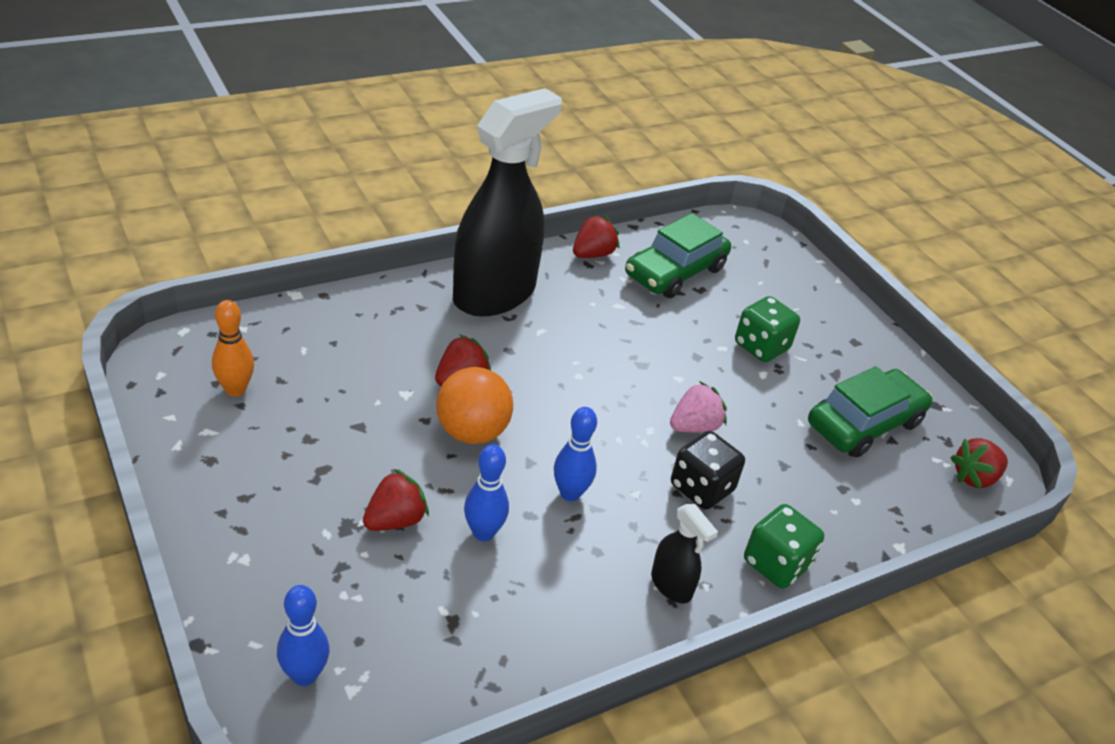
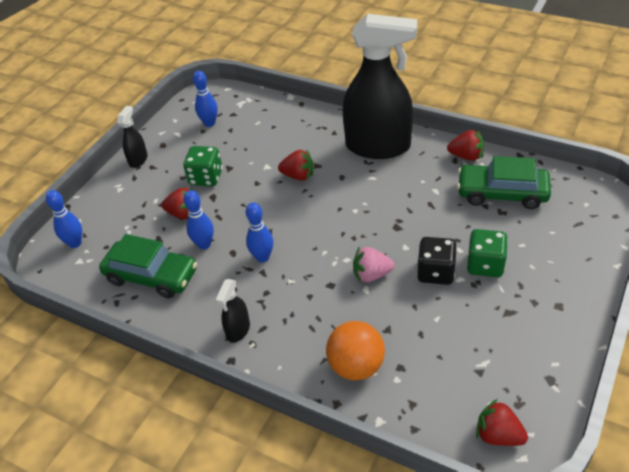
camera: 65 degrees right, 5 degrees up
orange bowling pin [212,300,254,397] -> blue bowling pin [193,71,218,127]
orange ball [436,367,513,444] -> orange ball moved to [326,321,385,381]
pink strawberry [670,381,727,433] -> pink strawberry turned 150 degrees clockwise [353,246,395,283]
black dice [671,431,745,510] -> black dice moved to [417,237,457,285]
green dice [744,504,824,589] -> green dice moved to [183,146,223,186]
green car [808,366,932,457] -> green car moved to [99,234,197,298]
none -> black spray bottle [117,106,148,168]

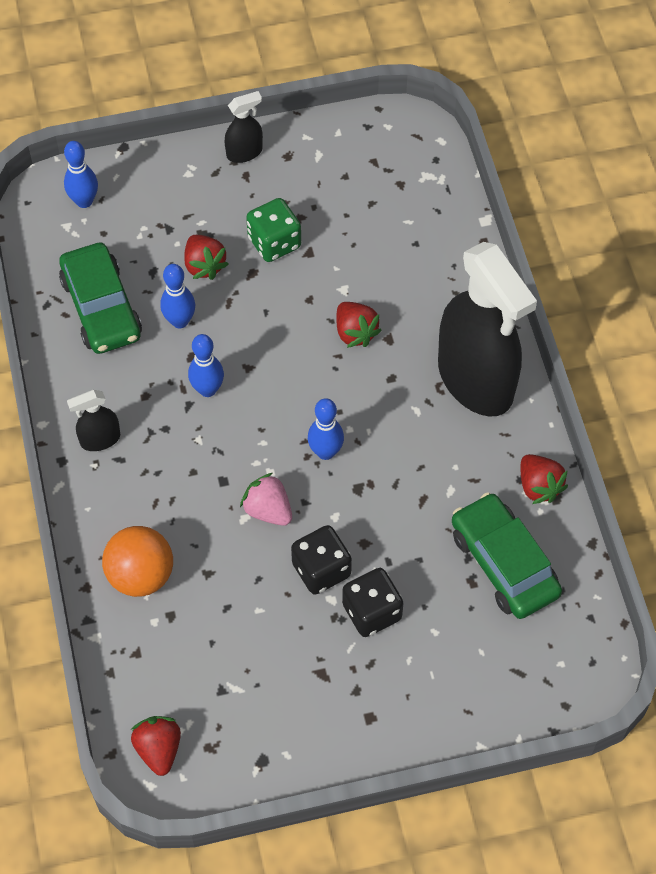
camera: 45 degrees right, 15 degrees up
blue bowling pin [193,71,218,127] -> blue bowling pin moved to [308,398,344,460]
green dice [467,229,508,277] -> black dice [342,568,403,637]

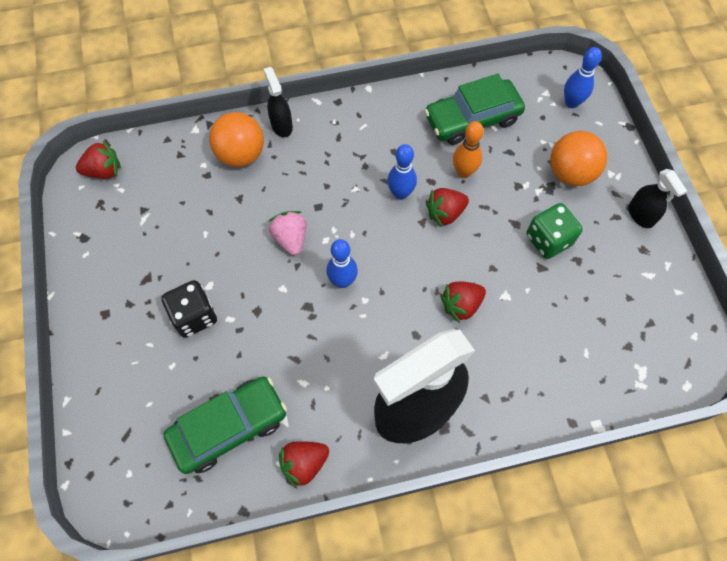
camera: 90 degrees right, 5 degrees up
black spray bottle [67,390,120,451] -> black spray bottle moved to [264,67,293,137]
blue bowling pin [160,264,195,328] -> orange bowling pin [453,121,484,178]
red strawberry [184,235,228,280] -> red strawberry moved to [426,188,469,227]
pink strawberry [240,473,292,526] -> pink strawberry turned 60 degrees counterclockwise [269,211,306,255]
black dice [291,525,352,595] -> none
none -> orange ball [550,131,607,186]

